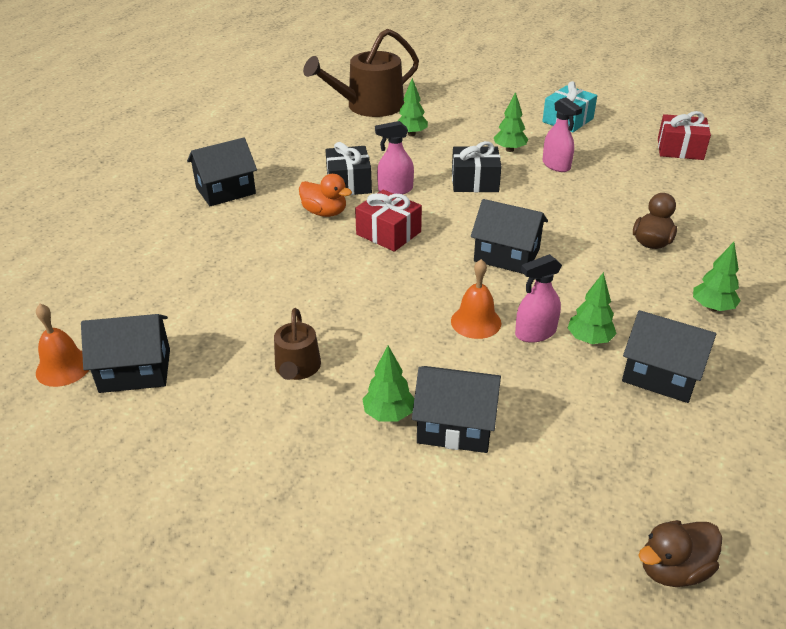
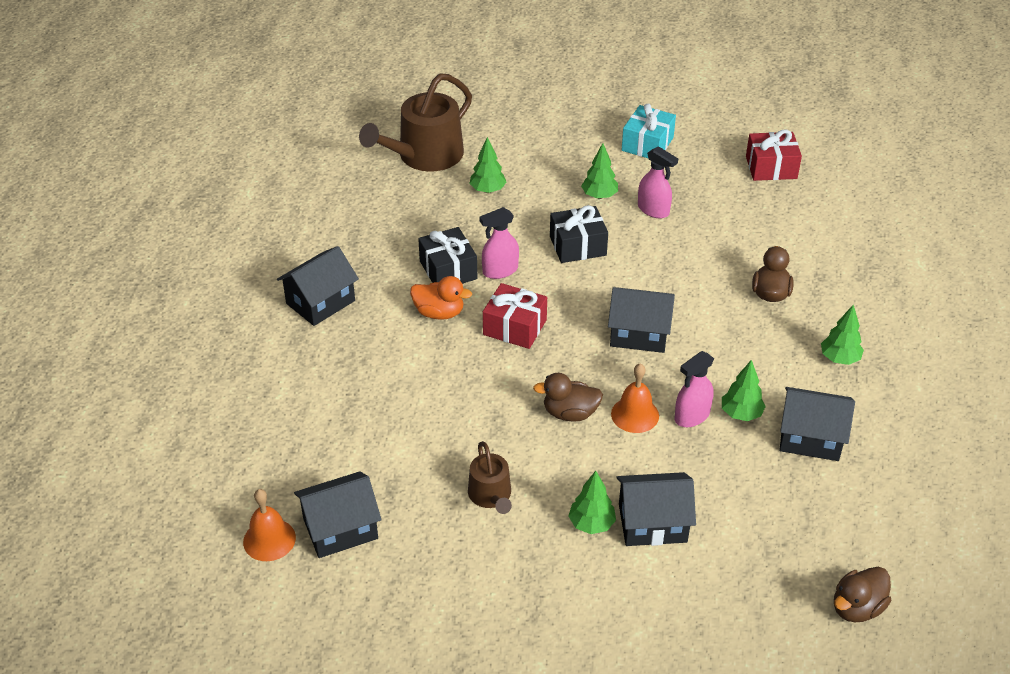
camera: 15 degrees left, 5 degrees up
none -> brown duck [533,373,603,421]

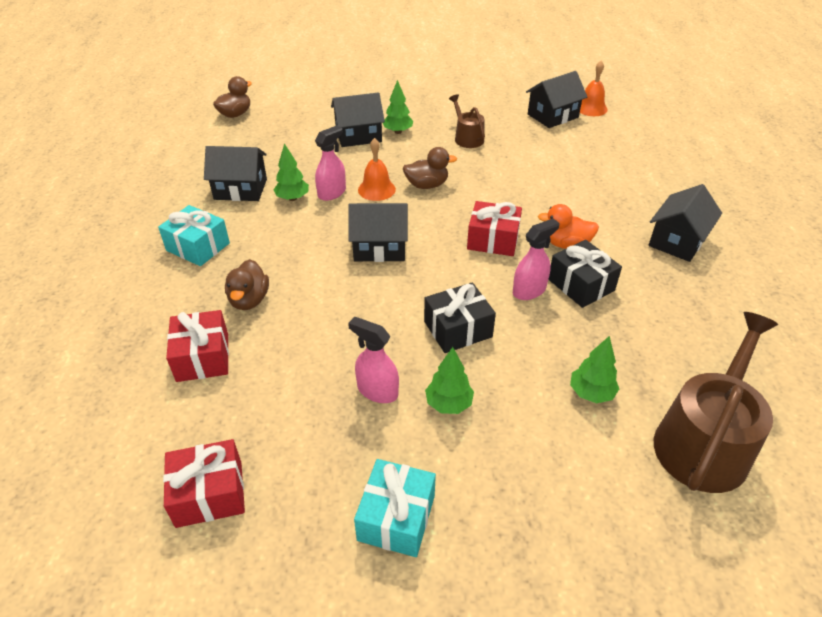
camera: 170 degrees right, 0 degrees up
green tree [821,304,864,365] -> turquoise gift [158,205,230,266]
none -> red gift [166,310,229,382]

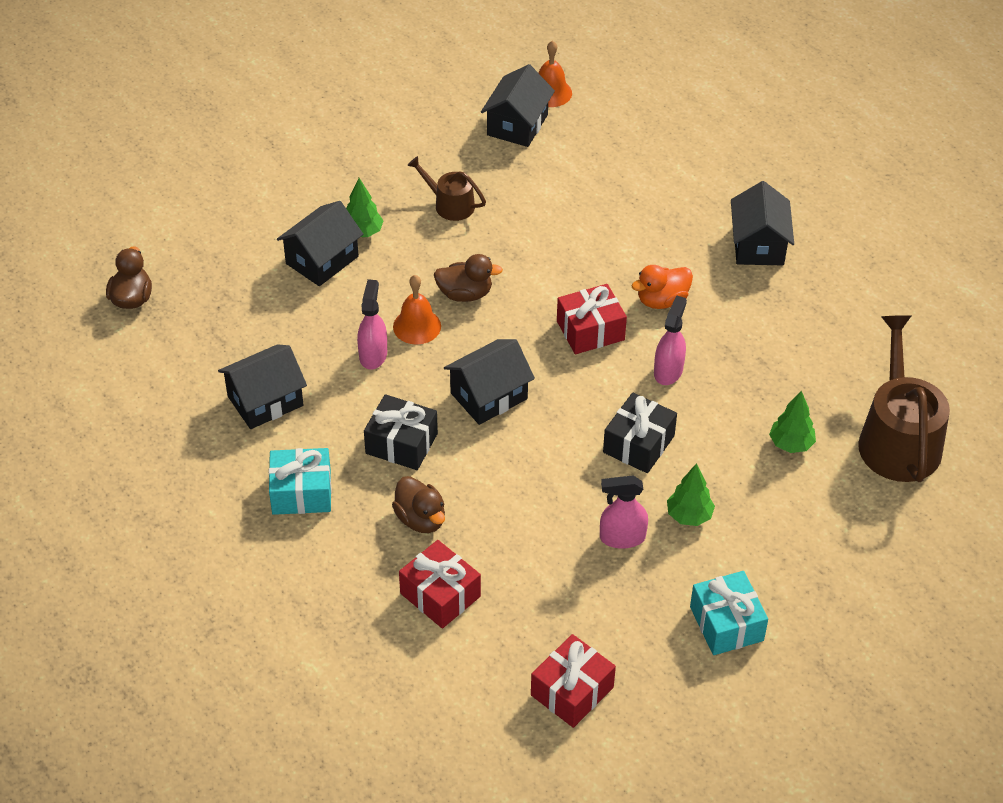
camera: 35 degrees left, 5 degrees up
green tree [273,143,309,201] -> none
brown duck [403,147,457,189] -> brown duck turned 45 degrees clockwise [434,254,503,302]
black gift [548,240,622,308] -> black gift moved to [364,394,438,470]

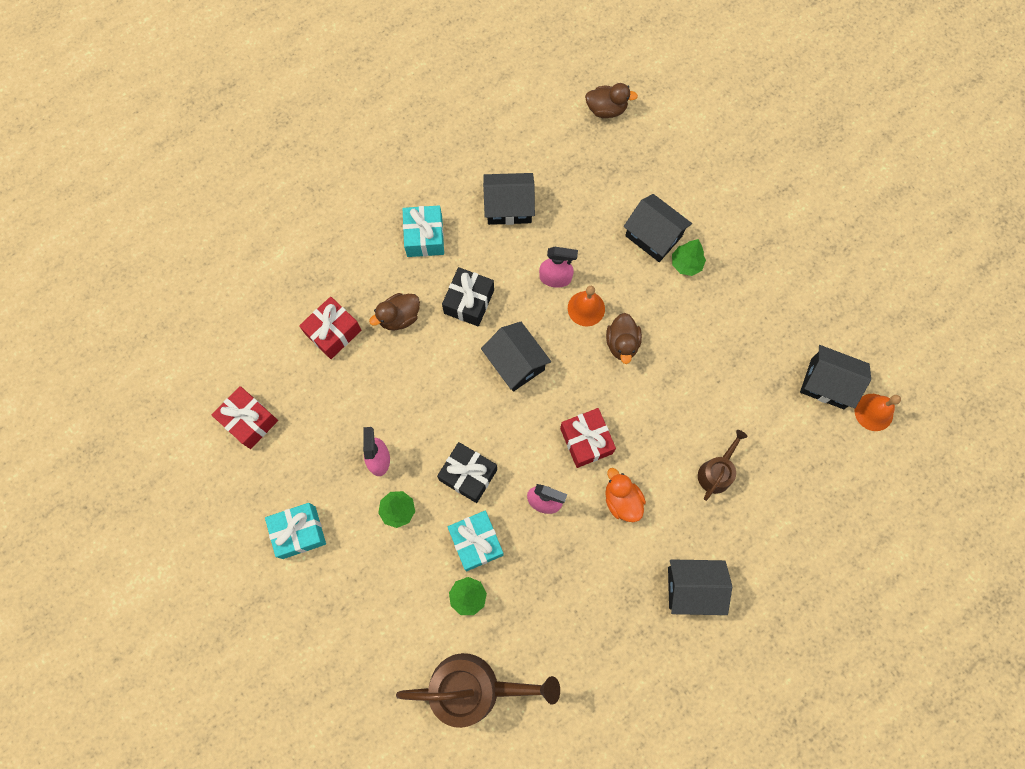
camera: 90 degrees right, 25 degrees up
black house [218,344,307,429] -> black house turned 60 degrees counterclockwise [483,173,535,225]
brown watering can [407,156,486,221] -> brown watering can moved to [698,430,748,501]
none -> turquoise gift [448,510,504,571]

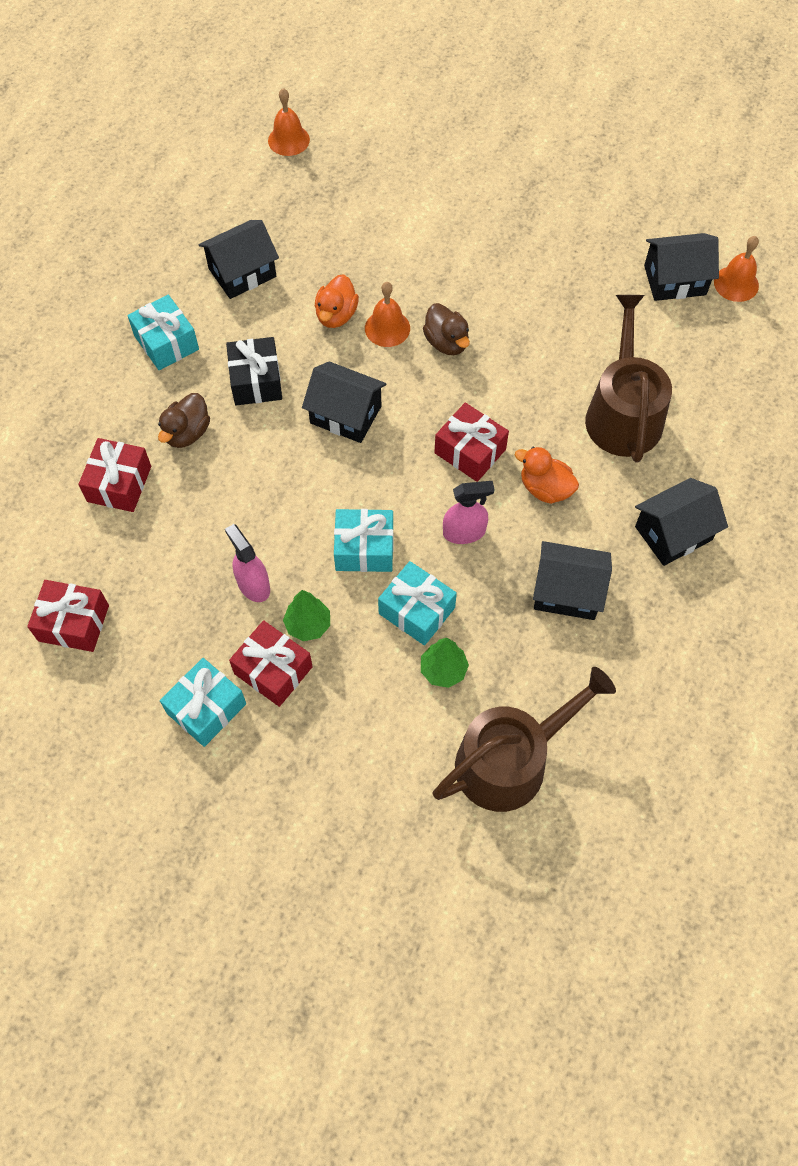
camera: 30 degrees left, 10 degrees down
black gift [437,442,497,503] -> turquoise gift [334,509,394,572]
pink spray bottle [539,247,578,288] -> orange duck [315,274,359,328]
brown duck [585,83,638,118] -> orange bell [268,88,310,156]
black house [623,194,692,262] -> black house moved to [533,541,612,620]
green tree [672,239,706,276] -> none
brown watering can [698,430,748,501] -> brown watering can [585,295,672,463], size x1.90
none -> red gift [229,620,312,707]

